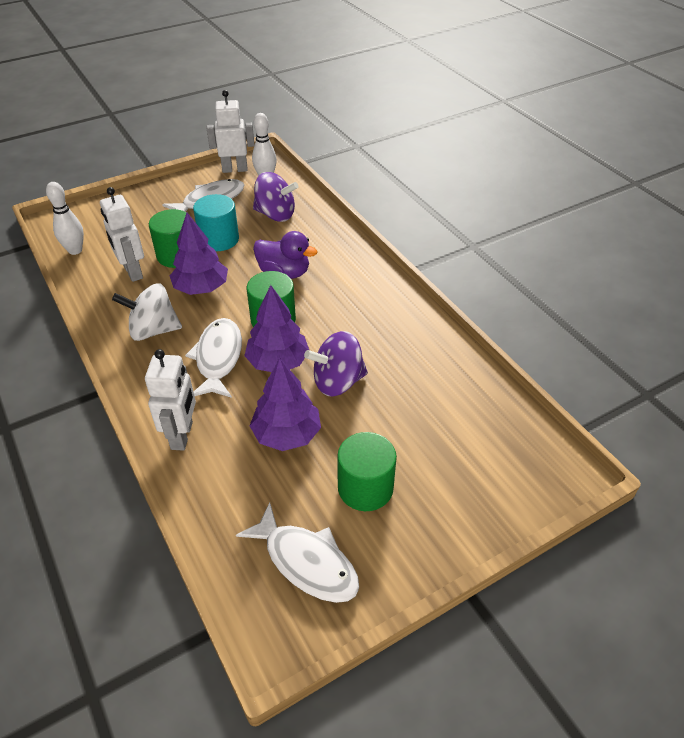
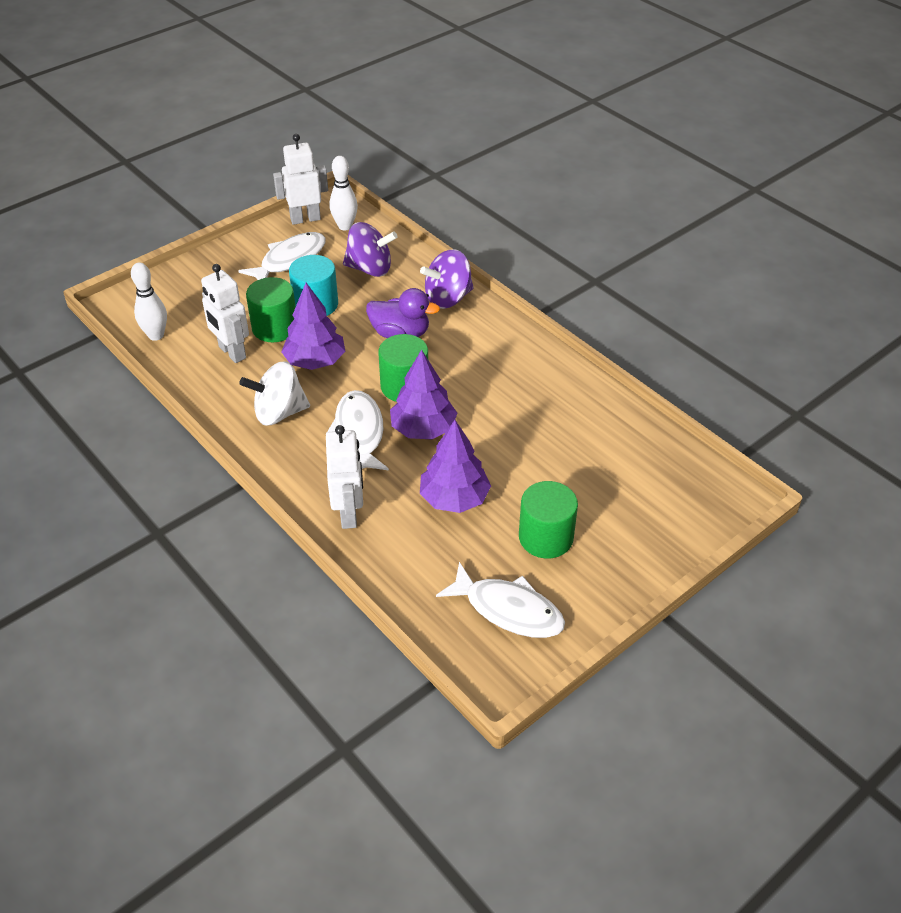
camera: 10 degrees left, 0 degrees up
purple spinning top [304,331,368,396] -> purple spinning top moved to [420,249,474,309]

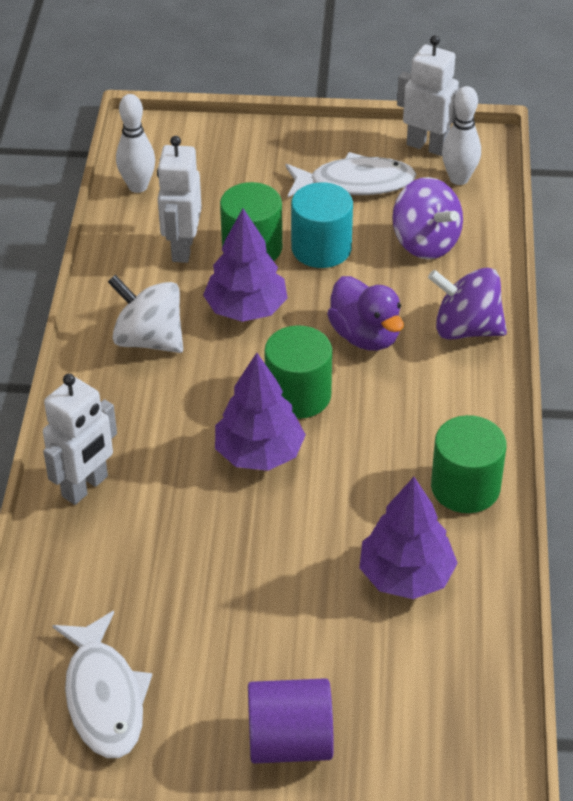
camera: 45 degrees right, 0 degrees up
white fish [327,390,389,470] -> none
purple tree [420,420,491,513] -> purple tree moved to [359,477,458,599]
green cylinder [519,481,578,558] -> green cylinder moved to [431,415,506,513]
none -> purple cylinder [248,678,334,764]

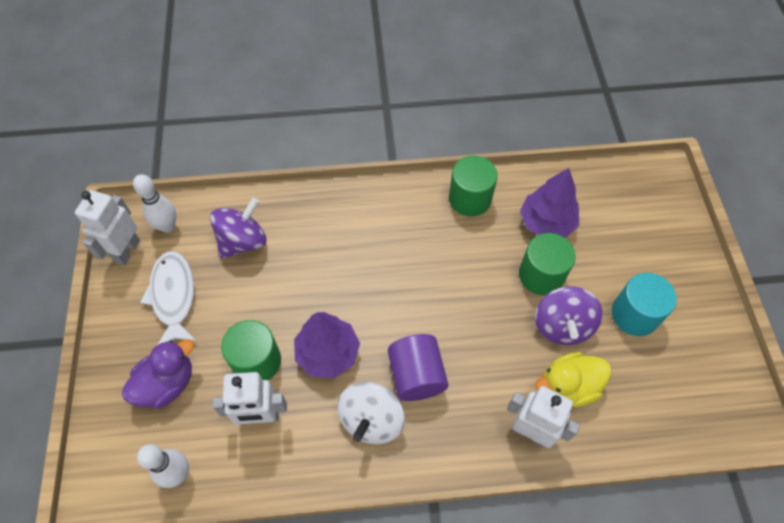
camera: 100 degrees left, 15 degrees up
white fish [52,611,152,758] -> none
purple tree [215,353,306,471] -> none
purple cylinder [248,678,334,764] -> purple cylinder moved to [388,334,448,401]
green cylinder [264,325,332,419] -> green cylinder moved to [519,233,576,295]
turquoise cylinder [291,182,353,268] -> turquoise cylinder moved to [612,273,677,336]
purple duck [327,276,404,351] -> purple duck moved to [122,339,194,409]
purple spinning top [428,268,507,340] -> purple spinning top moved to [535,286,603,345]
none -> yellow duck [535,352,611,407]

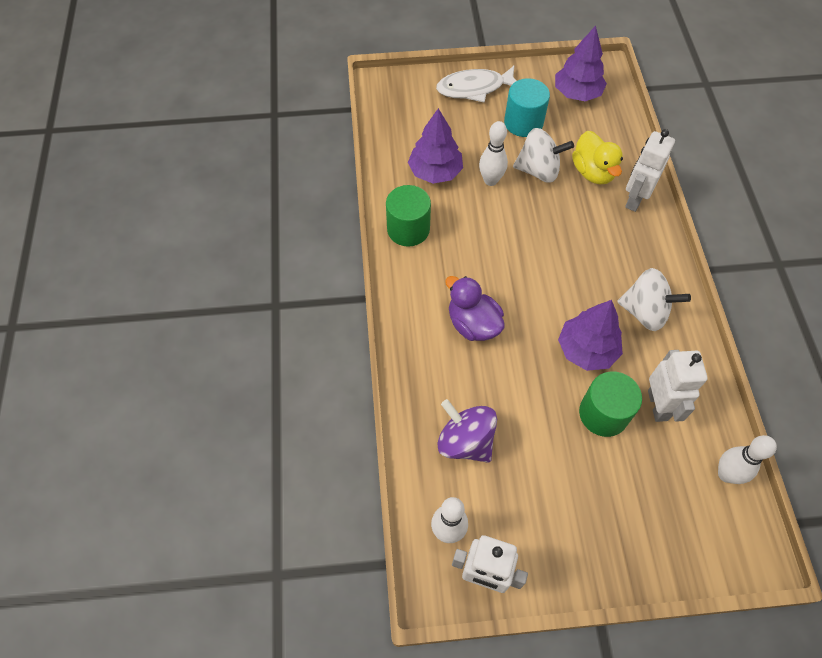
camera: 90 degrees left, 0 degrees up
purple duck [122,339,194,409] -> purple duck moved to [445,276,504,341]
white fish [140,251,197,345] -> white fish moved to [436,66,517,103]
purple cylinder [388,334,448,401] -> none
green cylinder [519,233,576,295] -> white bowling pin [479,121,508,186]
purple spinning top [535,286,603,345] -> white spinning top [513,128,574,183]
none -> purple tree [555,25,607,101]

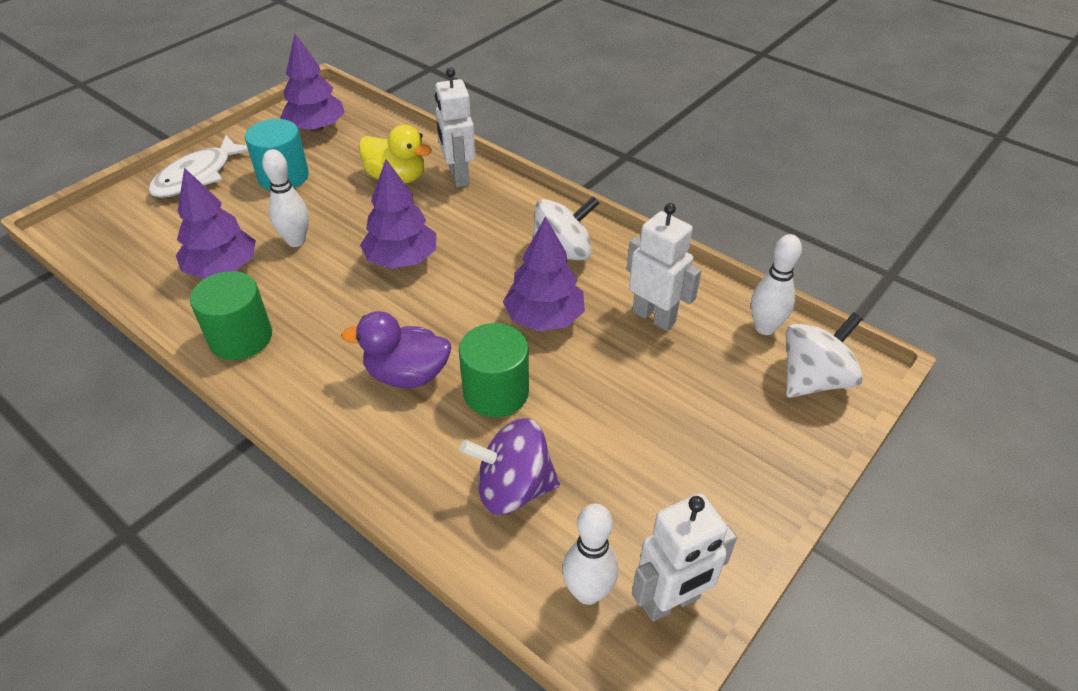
camera: 45 degrees left, 15 degrees down
white spinning top [513,128,574,183] -> white spinning top moved to [786,312,863,398]
green cylinder [579,372,642,437] -> green cylinder moved to [459,323,529,417]
none -> purple tree [360,159,436,269]

